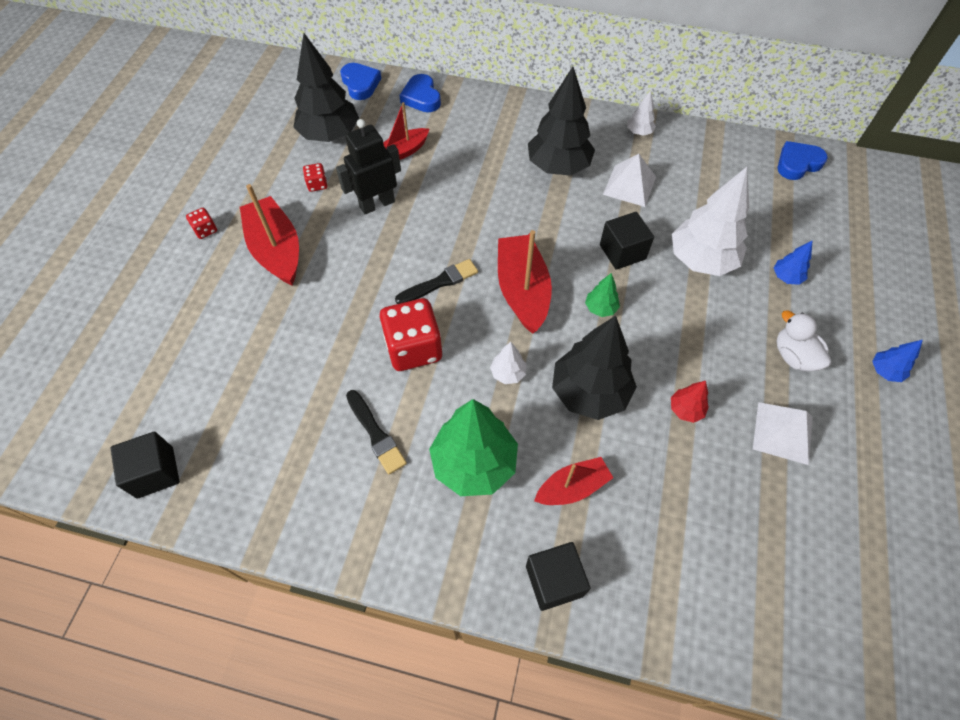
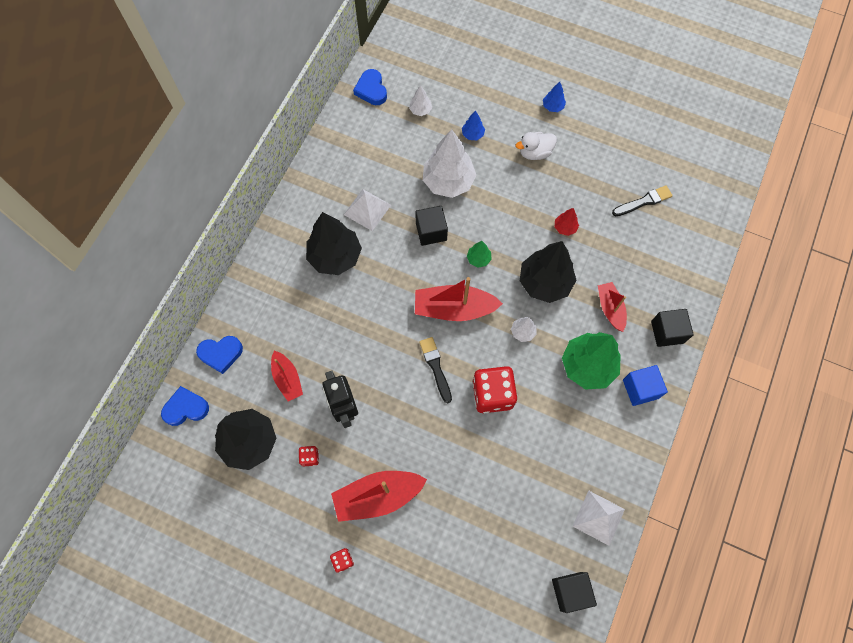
camera: 80 degrees left, 10 degrees up
black brush [346,390,407,474] -> black brush moved to [612,185,673,216]
white tree [627,91,656,136] -> white tree moved to [409,85,432,116]
white pyramid [753,402,813,465] -> white pyramid moved to [573,490,625,546]
none -> blue cube [623,365,668,406]

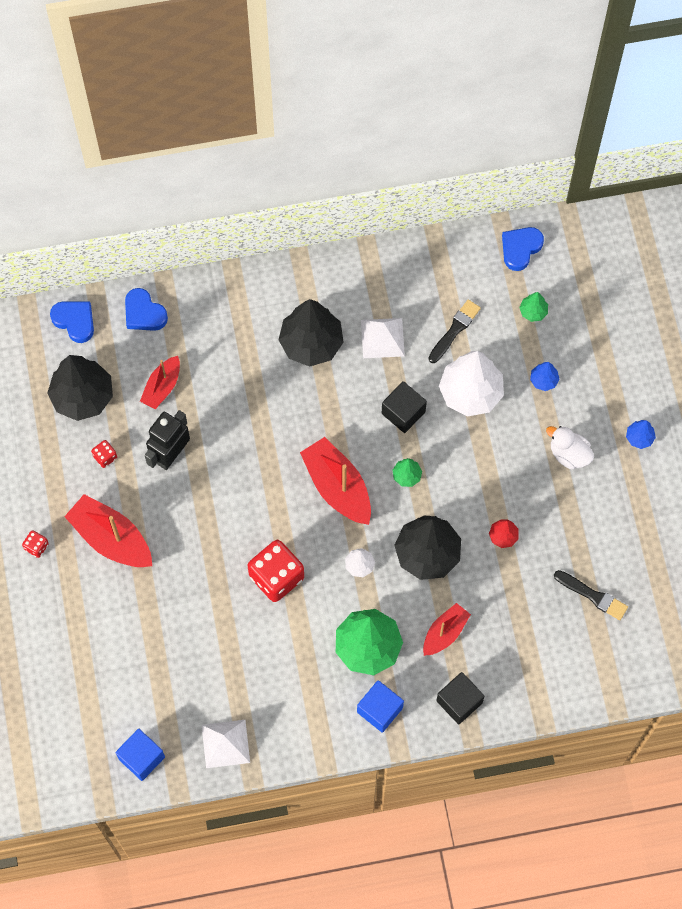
camera: 55 degrees right, 0 degrees up
white tree [409,85,432,116] -> green tree [519,292,548,322]
black brush [419,337,452,403] -> black brush moved to [428,299,481,363]
black cube [552,572,597,613] -> blue cube [115,729,165,781]

